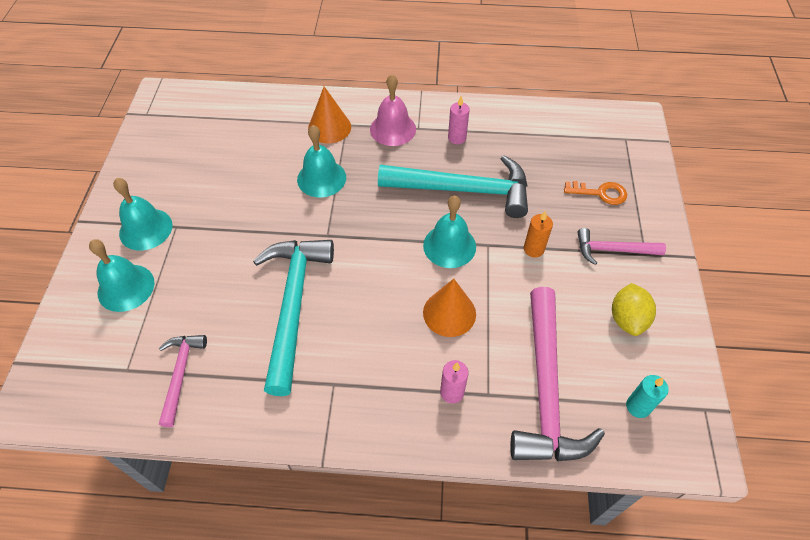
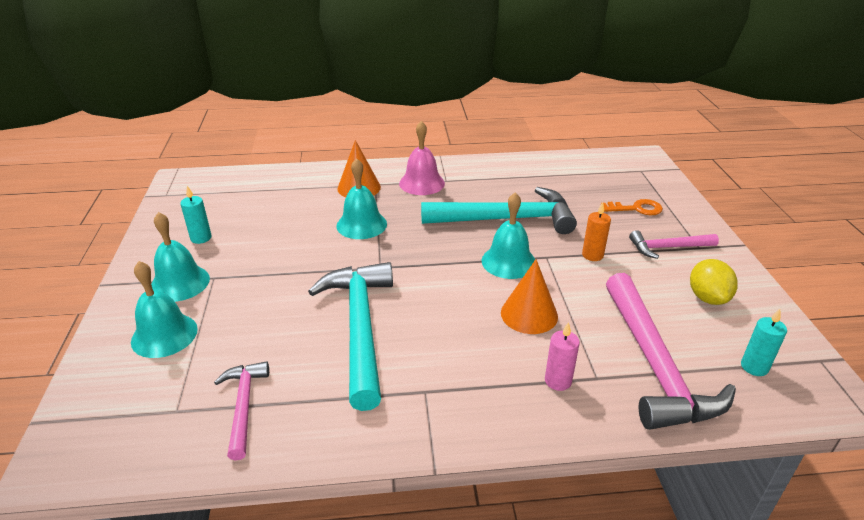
camera: 10 degrees left, 20 degrees down
pink candle [448,96,470,144] -> none
none -> turquoise candle [181,186,212,244]

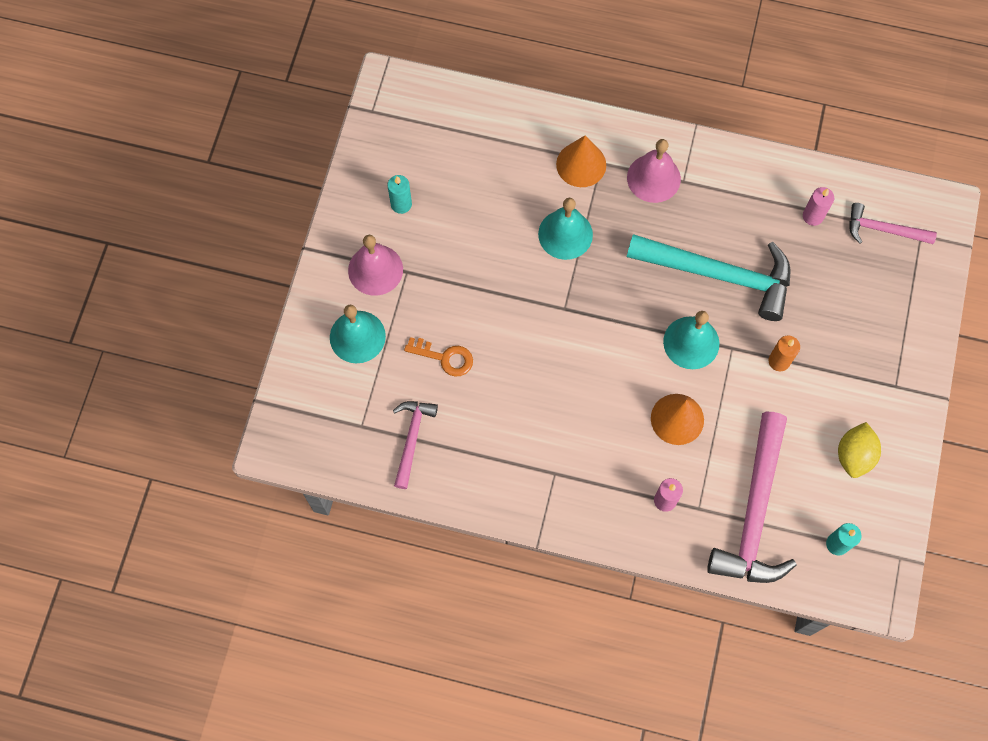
camera: 20 degrees right, 35 degrees up
turquoise bell [151,212,210,302] -> pink bell [348,235,403,296]
turquoise hammer [308,262,393,411] -> none
orange key [601,199,663,215] -> orange key moved to [404,337,473,377]
pink hammer [629,230,719,259] -> pink hammer moved to [849,203,937,244]
none -> pink candle [803,187,834,226]

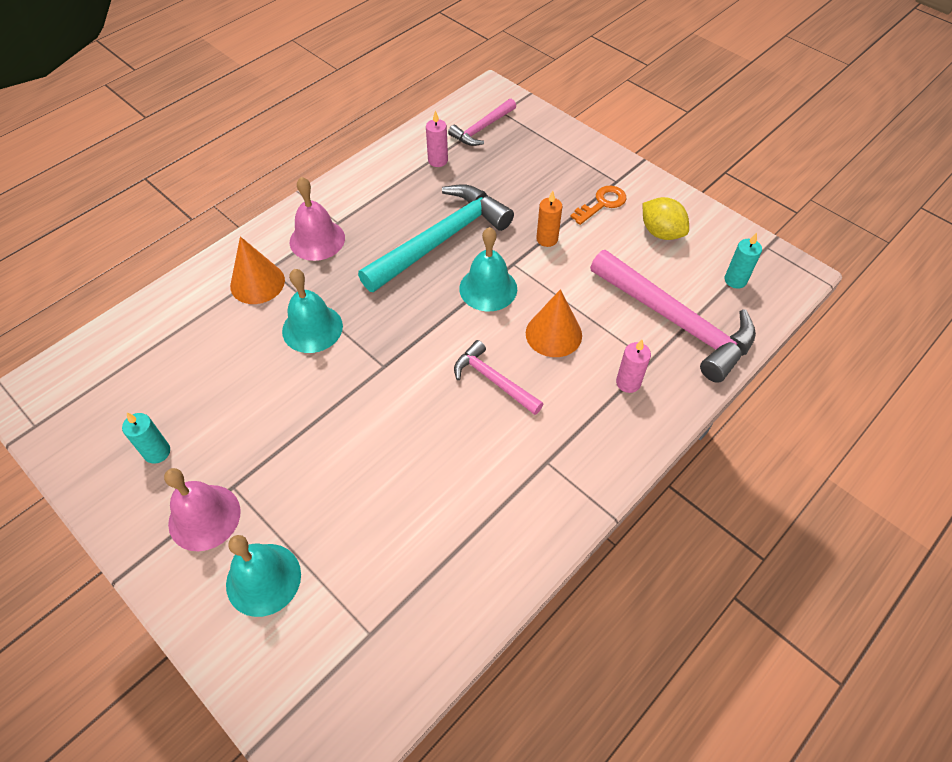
camera: 60 degrees left, 15 degrees down
pink hammer [393,401,438,489] -> pink hammer moved to [454,340,543,415]
orange key [404,337,473,377] -> orange key moved to [570,186,626,225]

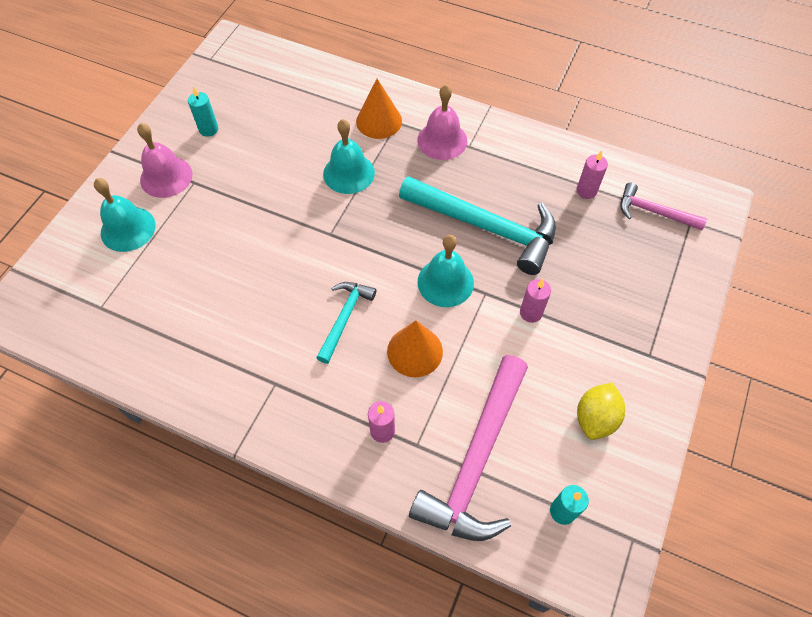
camera: 70 degrees right, 5 degrees up
pink hammer [454,340,543,415] -> turquoise hammer [316,282,376,364]
orange candle [536,191,562,247] -> pink candle [520,279,551,323]
orange key [570,186,626,225] -> none

